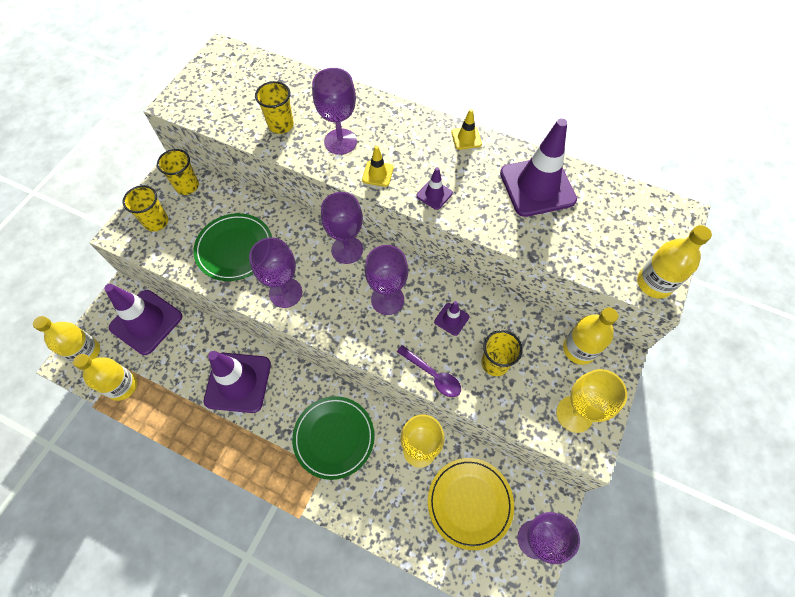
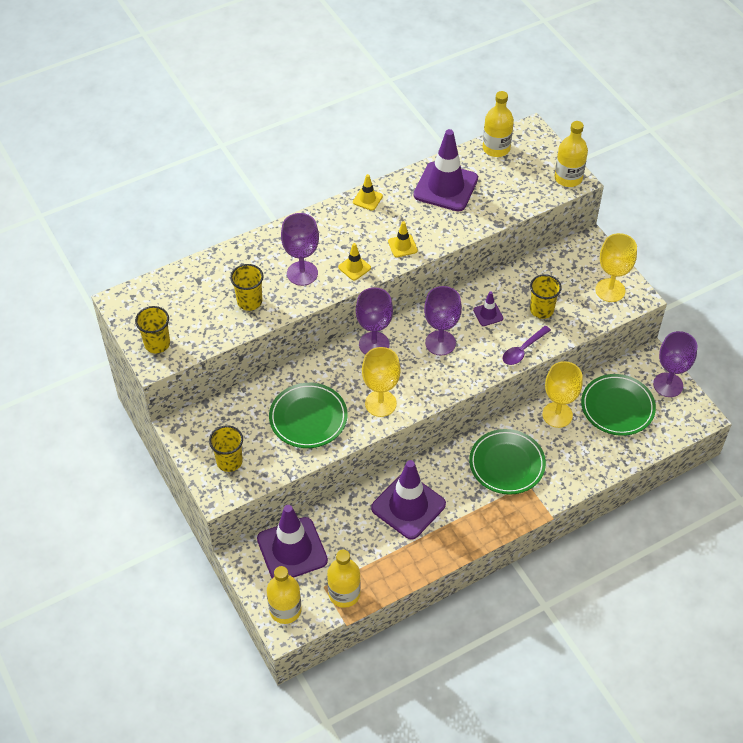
camera: 55 degrees left, 10 degrees down
yellow cup [157,149,199,195] -> yellow cup moved to [135,306,170,353]
purple goblet [249,237,302,308] -> yellow goblet [362,347,401,417]
purple spoon [397,345,461,397] -> purple spoon turned 150 degrees clockwise [503,326,551,365]
purple traffic cone [416,167,453,210] -> yellow traffic cone [388,221,418,257]
yellow plate [428,458,514,550] -> green plate [581,374,656,436]
yellow bottle [563,307,618,365] -> yellow bottle moved to [483,91,514,157]

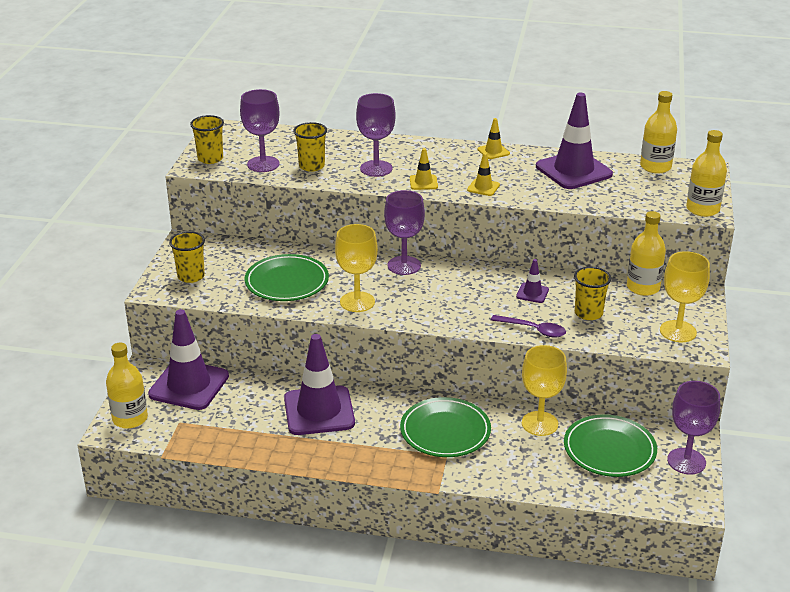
camera: 40 degrees right, 20 degrees down
yellow bottle [327,550,361,608] -> yellow bottle moved to [627,211,666,296]
purple goblet [424,286,462,355] -> purple goblet moved to [240,89,280,172]
purple spoon [503,326,551,365] -> purple spoon turned 150 degrees counterclockwise [491,315,566,338]

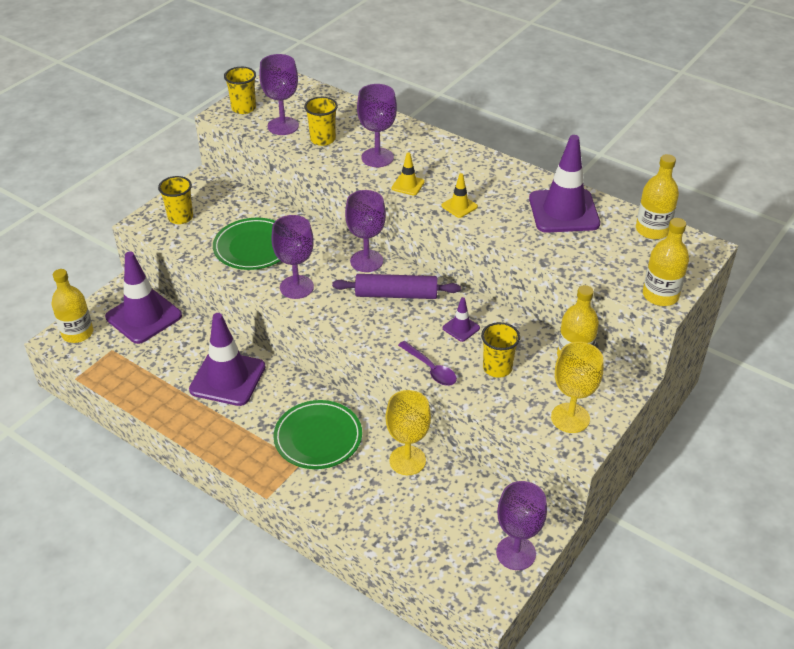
camera: 25 degrees right, 10 degrees up
yellow goblet [335,224,378,312] -> purple goblet [272,215,314,299]
yellow traffic cone [477,118,510,159] -> none
green plate [564,414,657,477] -> none
none -> purple rolling pin [332,274,461,299]

